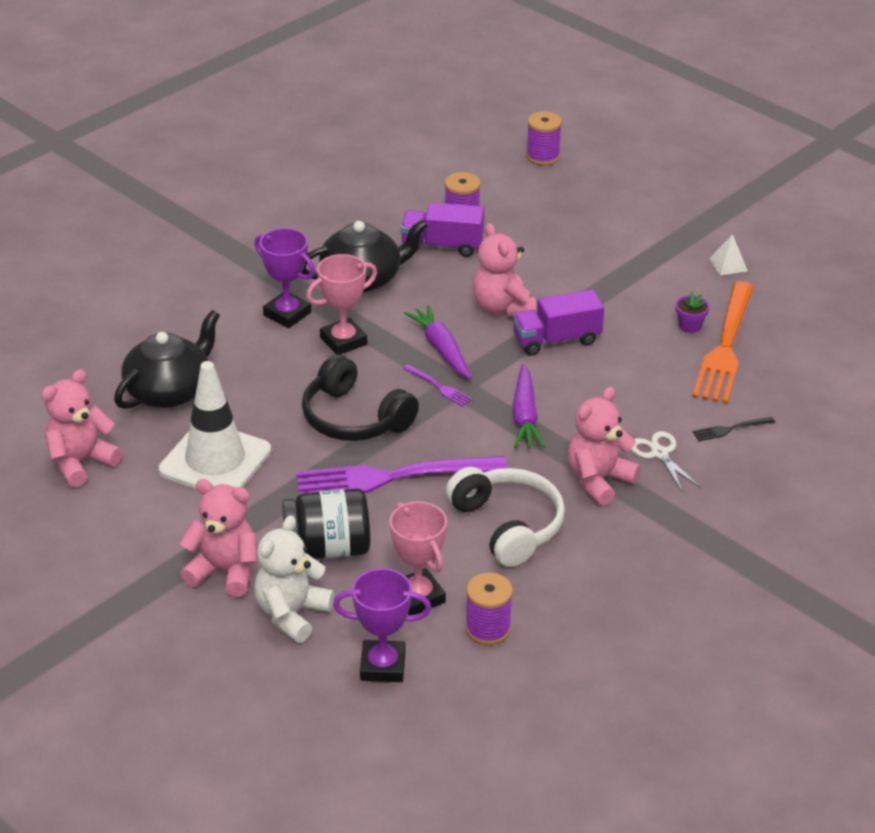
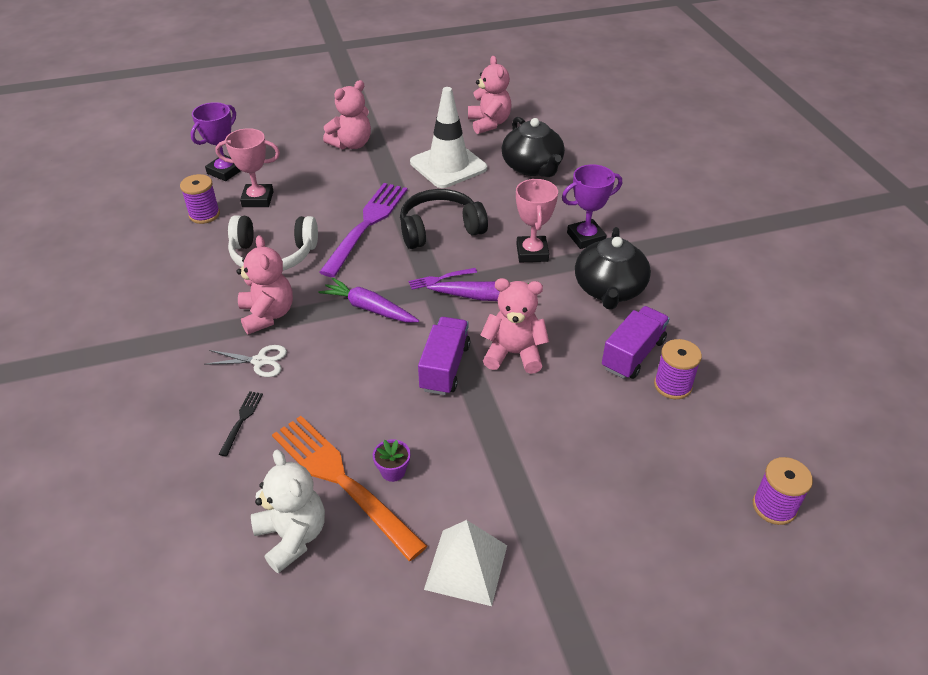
camera: 120 degrees right, 5 degrees up
white teddy bear [254,515,335,643] -> white teddy bear moved to [251,450,325,573]
black jar [282,488,370,559] -> none
white pyramid [709,234,748,275] -> white pyramid [424,520,507,606], size x1.83

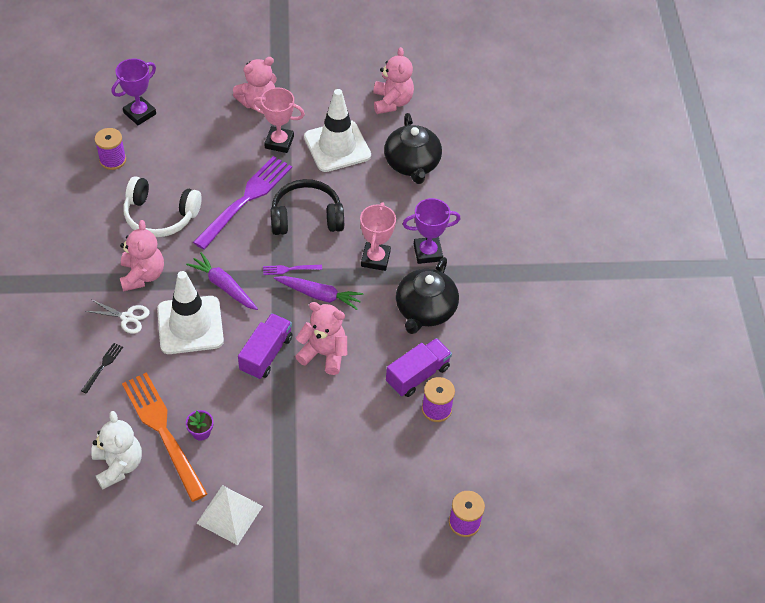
camera: 10 degrees right, 10 degrees up
pink trophy [215,128,280,207] -> pink trophy moved to [251,87,305,153]
none -> white traffic cone [157,271,224,354]

